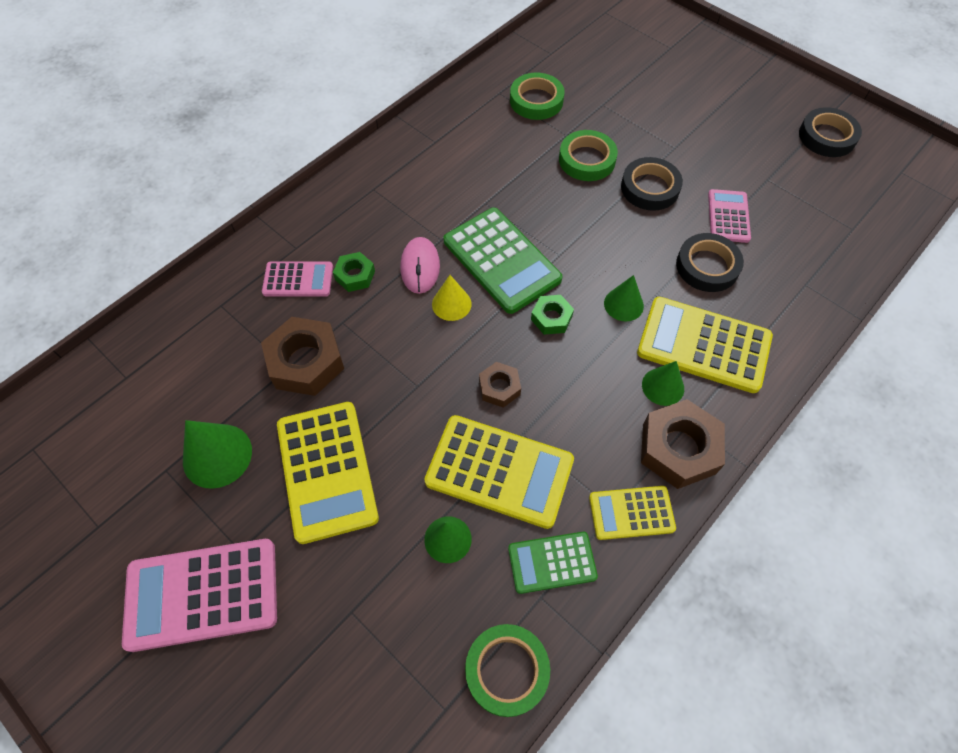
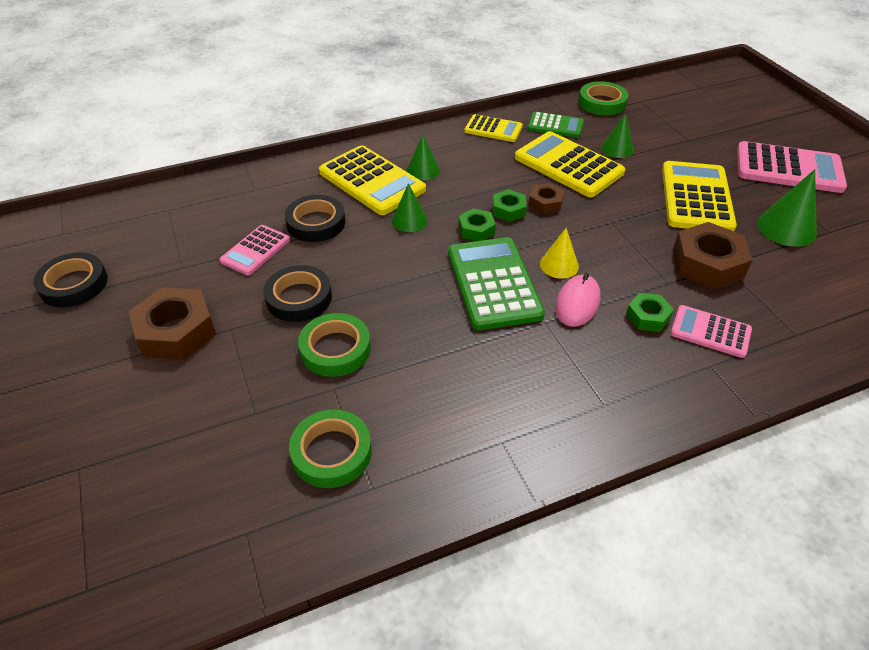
camera: 155 degrees left, 15 degrees down
brown nut [641,399,725,489] -> brown nut moved to [129,288,216,360]
none -> green nut [492,189,527,222]

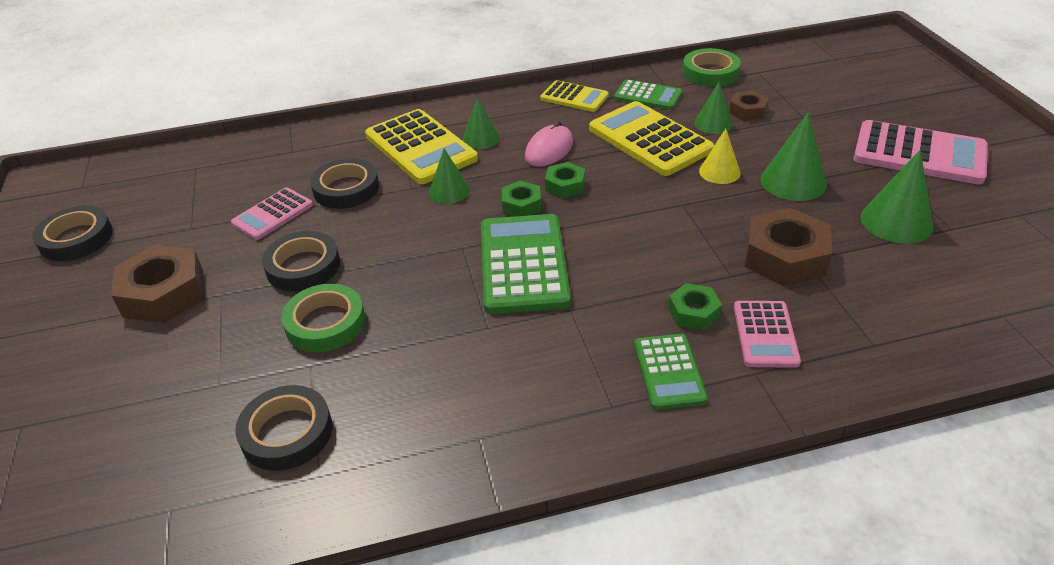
camera: 10 degrees right, 5 degrees down
green tape [289,410,372,488] -> black tape [235,385,333,471]
brown nut [528,183,564,214] -> brown nut moved to [729,91,769,121]
yellow cone [540,228,579,279] -> yellow cone moved to [699,129,741,184]
pink mouse [555,273,601,327] -> pink mouse moved to [525,121,573,167]
yellow calculator [662,161,737,231] -> green cone [761,112,827,201]
pink calculator [670,305,752,358] -> pink calculator turned 120 degrees counterclockwise [734,301,801,368]
none -> green calculator [634,334,708,410]

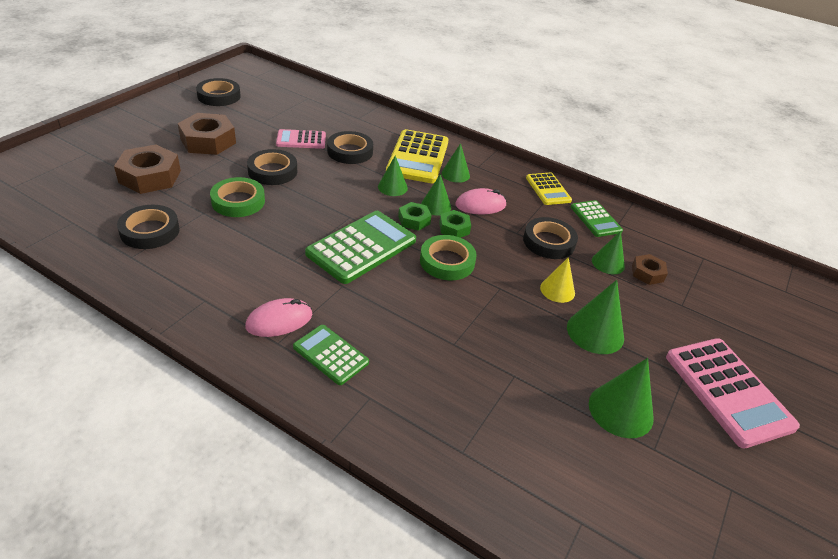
camera: 40 degrees right, 0 degrees up
yellow calculator [589,101,714,176] -> black tape [523,217,578,259]
green calculator [634,334,708,410] -> green calculator turned 90 degrees clockwise [293,325,369,385]
green nut [668,283,722,330] -> none
green tape [682,48,741,87] -> green tape moved to [420,235,477,280]
pink calculator [734,301,801,368] -> none
brown nut [745,208,832,286] -> brown nut moved to [114,145,181,194]
none -> pink mouse [245,298,312,337]
none -> green cone [421,174,451,216]

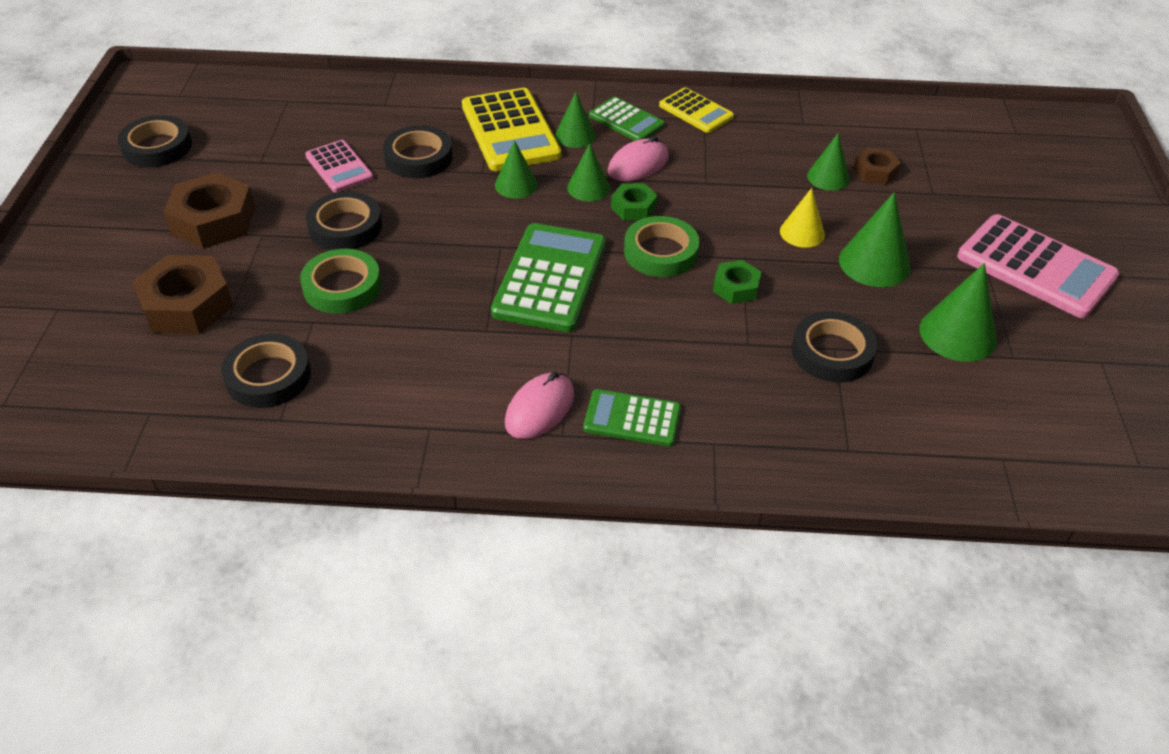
camera: 25 degrees left, 5 degrees up
pink calculator [276,129,326,149] -> pink calculator turned 90 degrees counterclockwise [305,140,374,192]
green nut [398,202,432,231] -> green nut moved to [713,260,762,304]
black tape [523,217,578,259] -> black tape moved to [792,311,877,382]
green calculator [571,200,623,237] -> green calculator moved to [589,97,665,141]

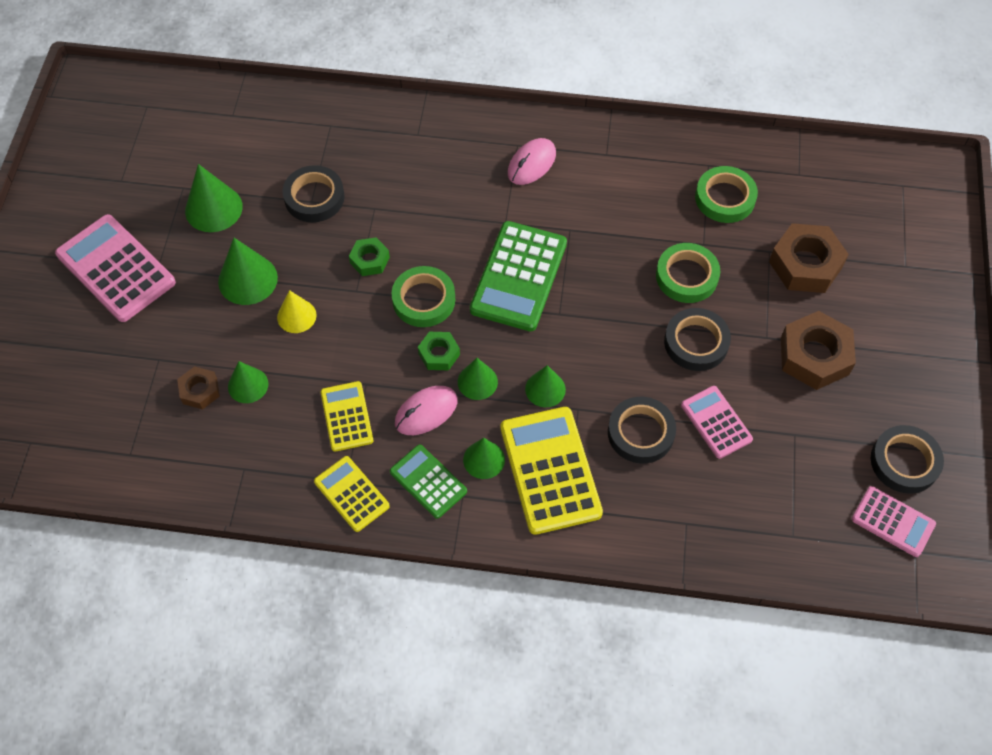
camera: 175 degrees left, 15 degrees up
black tape [221,334,311,408] -> green tape [695,166,758,223]
green calculator [583,389,681,447] -> none
none -> yellow calculator [321,381,373,452]
none -> pink calculator [852,486,936,557]

